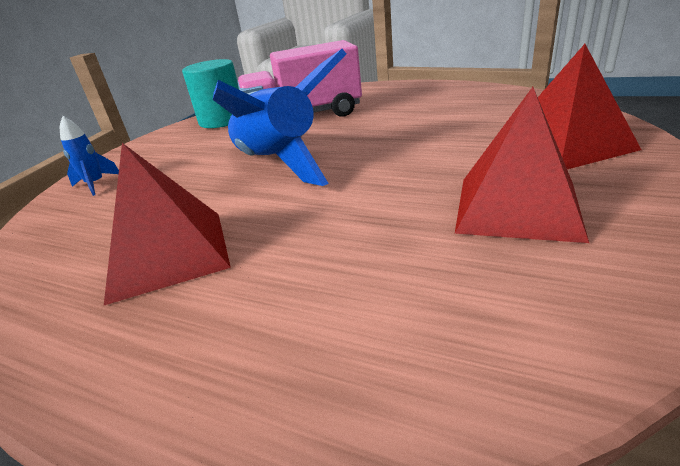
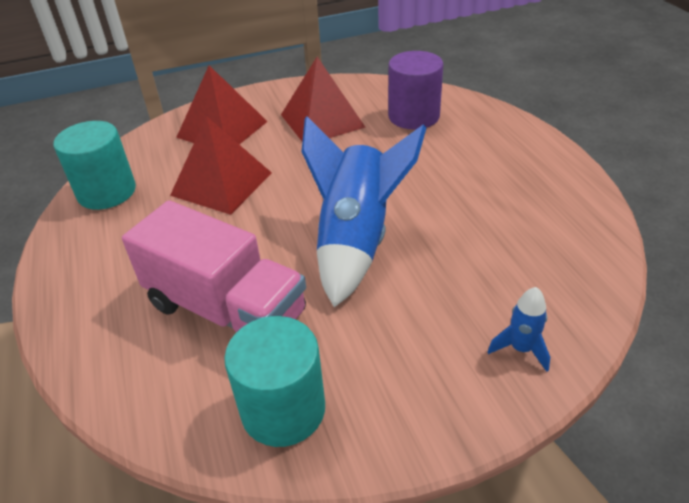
camera: 135 degrees left, 10 degrees up
red pyramid [104,143,231,305] -> red pyramid moved to [170,116,272,215]
none -> turquoise cylinder [53,121,136,210]
none -> purple cylinder [388,51,443,130]

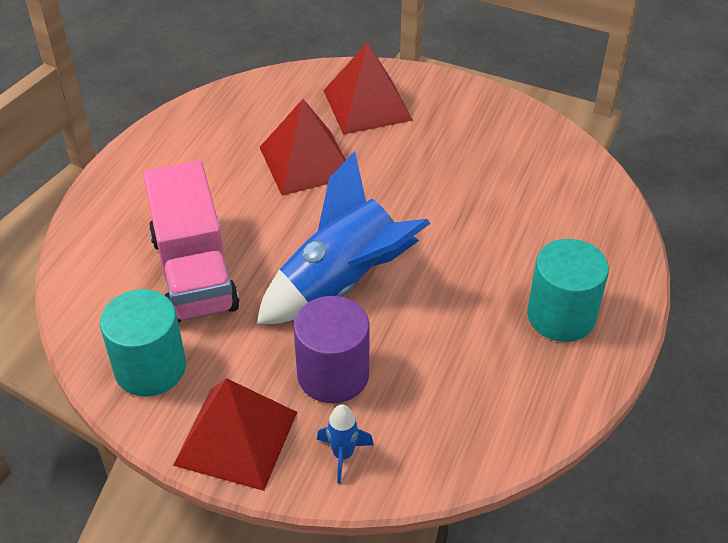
camera: 40 degrees right, 5 degrees up
turquoise cylinder [53,121,136,210] -> turquoise cylinder moved to [527,239,609,342]
red pyramid [281,57,366,141] -> red pyramid moved to [173,378,297,491]
purple cylinder [388,51,443,130] -> purple cylinder moved to [293,296,370,403]

